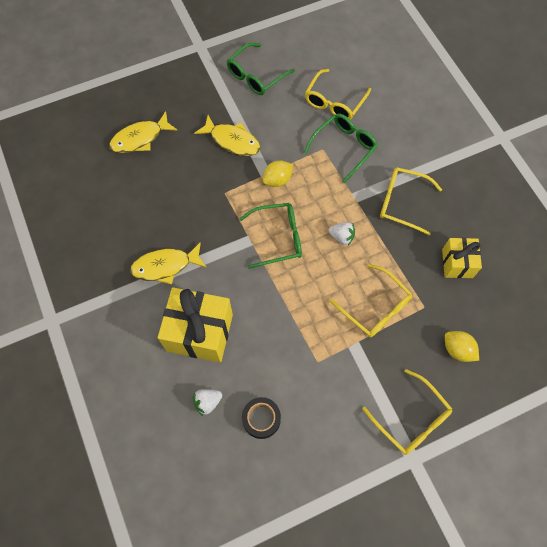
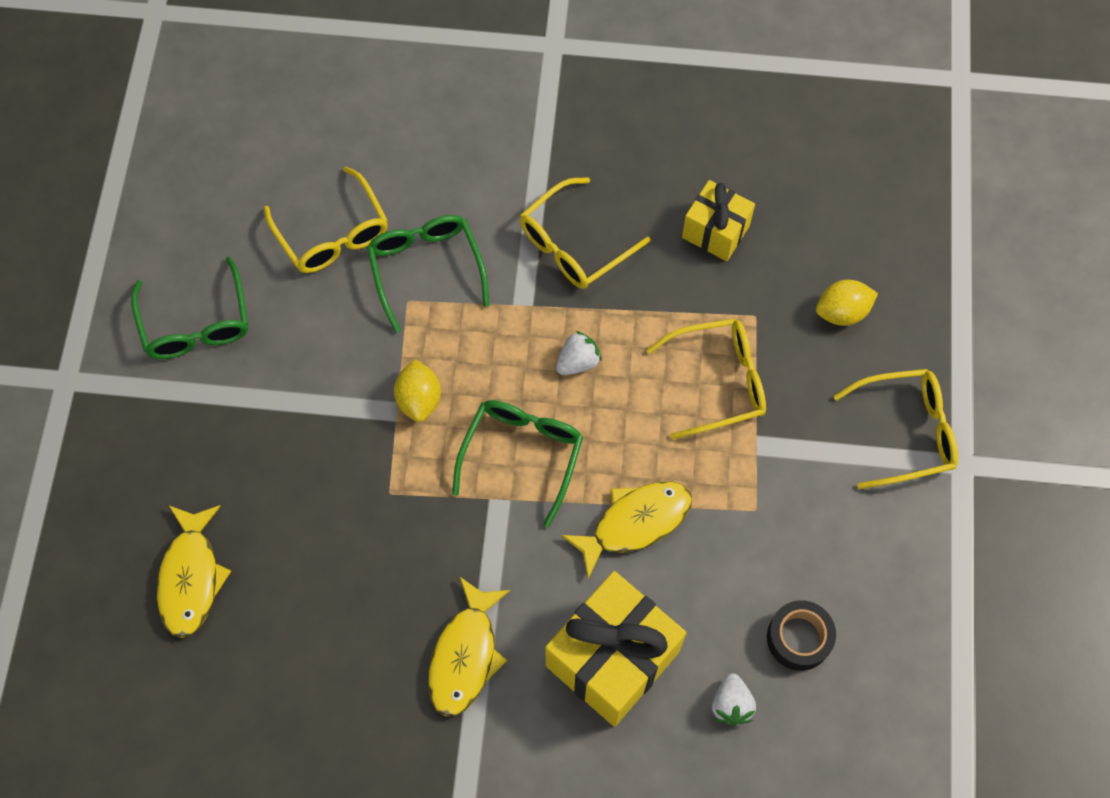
camera: 60 degrees left, 0 degrees up
yellow fish [194,115,261,156] -> yellow fish moved to [561,481,692,578]

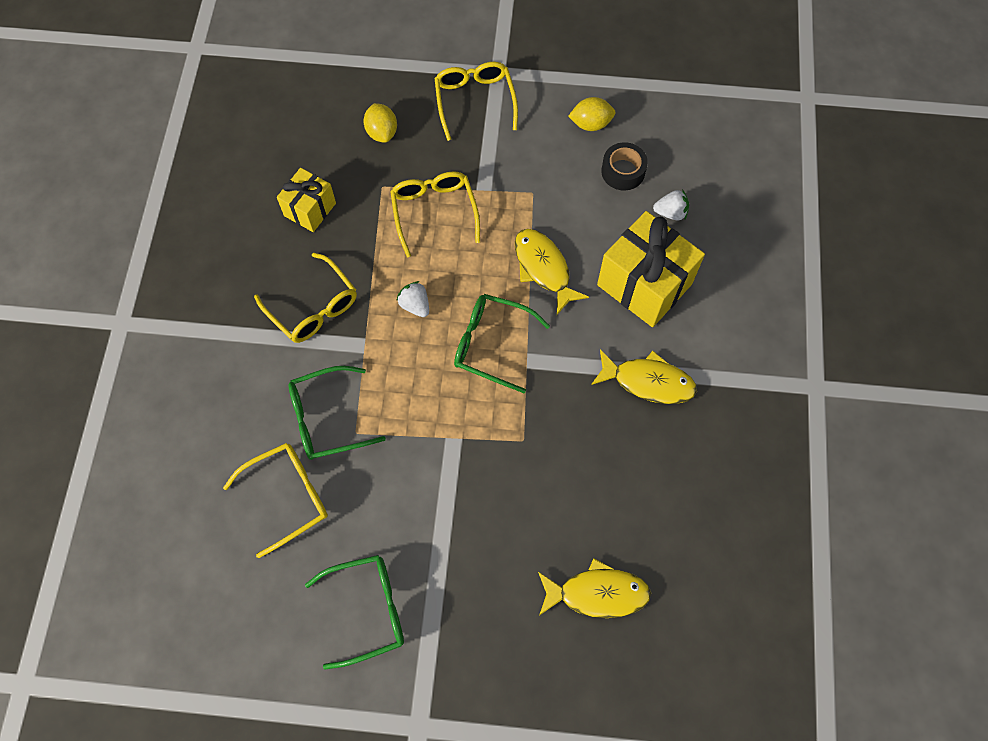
camera: 90 degrees left, 0 degrees up
yellow lemon [394,359,441,422] -> yellow lemon moved to [568,97,616,131]

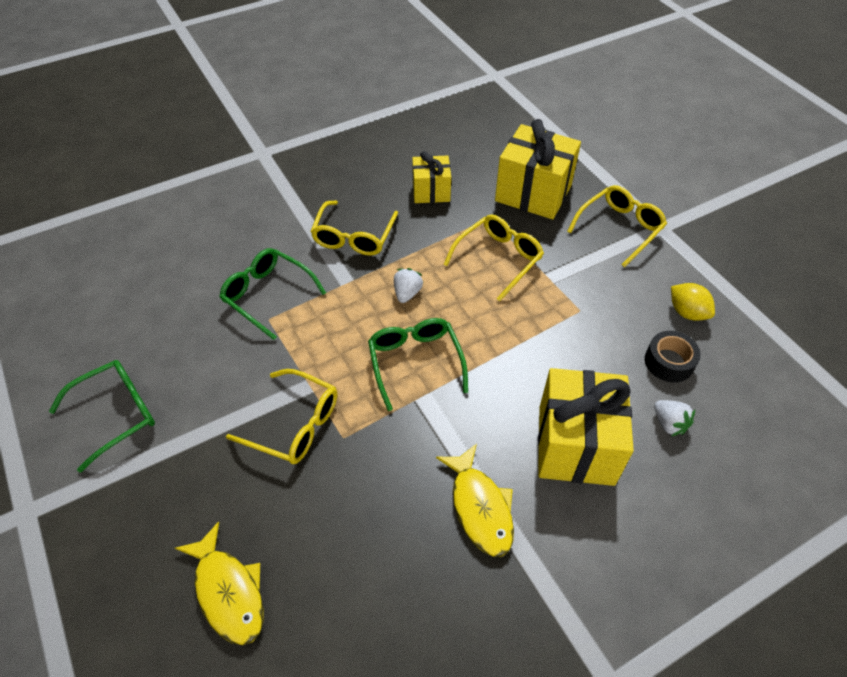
camera: 55 degrees right, 15 degrees down
yellow glasses [223,443,328,558] -> yellow glasses moved to [226,369,337,464]
green glasses [305,555,404,670] -> green glasses turned 75 degrees counterclockwise [49,360,155,473]
yellow lemon [364,103,397,143] -> yellow gift [495,119,581,219]
yellow fish [515,229,589,315] -> none

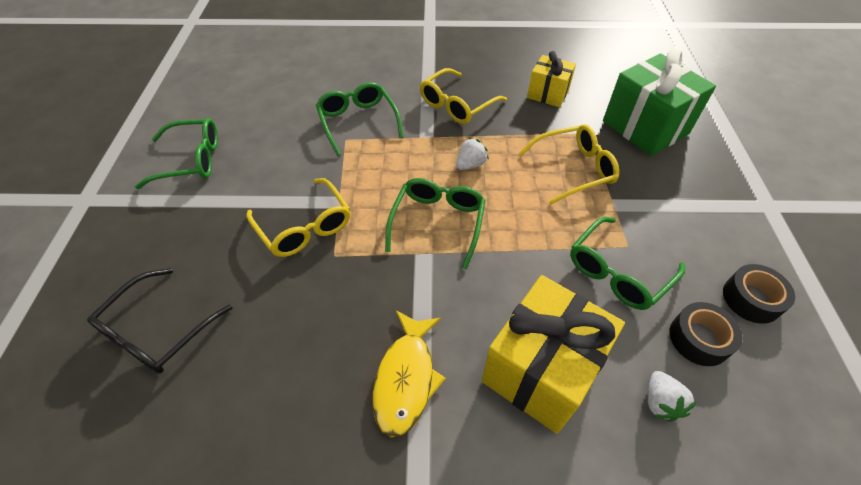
camera: 30 degrees right, 0 degrees up
yellow fish [175,521,264,645] -> black glasses [87,268,232,374]
yellow gift [495,119,581,219] -> green gift [603,48,716,156]
yellow glasses [567,185,667,267] -> none
yellow lemon [671,283,715,321] -> black tape [723,264,795,324]
none -> green glasses [570,217,685,310]

